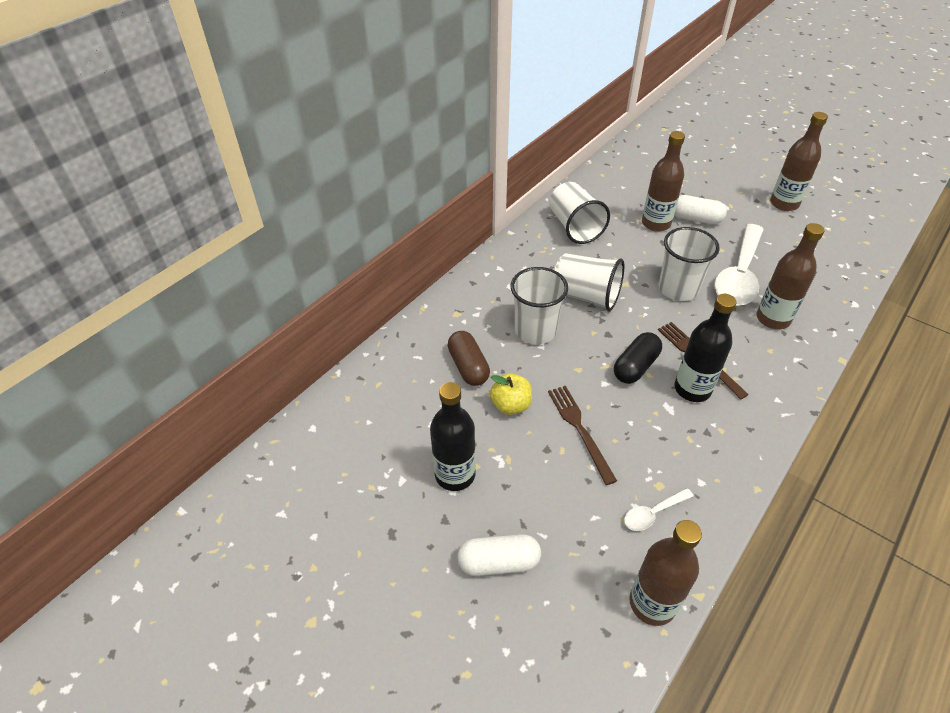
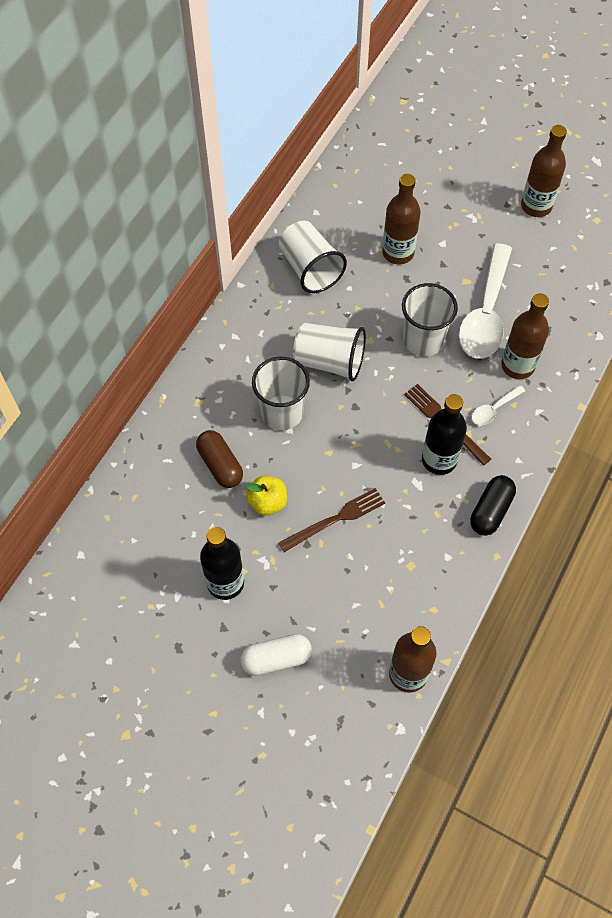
camera: 10 degrees left, 15 degrees up
brown fork [548,386,617,485] -> brown fork turned 90 degrees clockwise [278,488,385,552]
black capsule [614,332,662,384] -> black capsule moved to [470,475,516,536]
white spoon [624,488,693,531] -> white spoon moved to [472,385,525,425]
white capsule [674,195,727,224] -> none

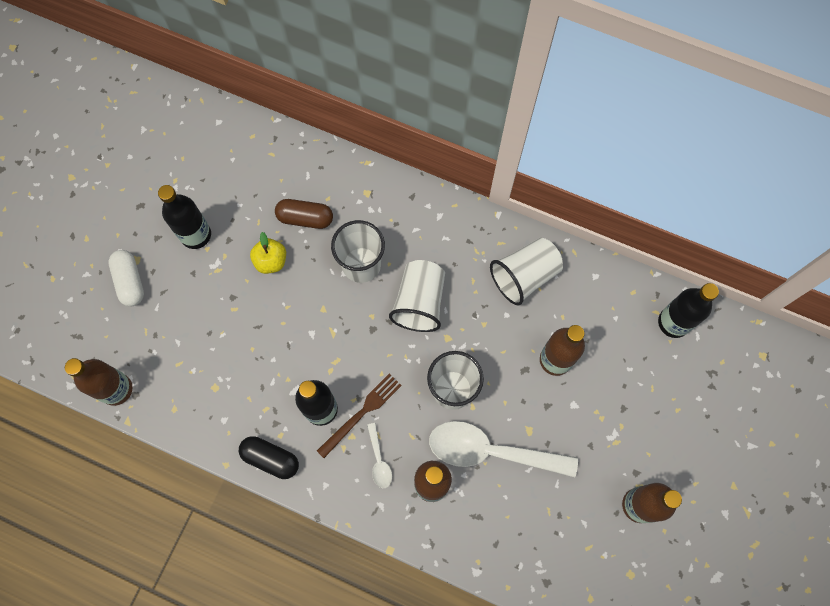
camera: 85 degrees right, 10 degrees up
brown capsule [196,430,243,488] -> brown capsule turned 45 degrees clockwise [275,199,333,229]
brown fork [278,488,385,552] -> none
white spoon [472,385,525,425] -> white spoon turned 150 degrees counterclockwise [367,423,392,488]
none -> black bottle [658,283,719,338]

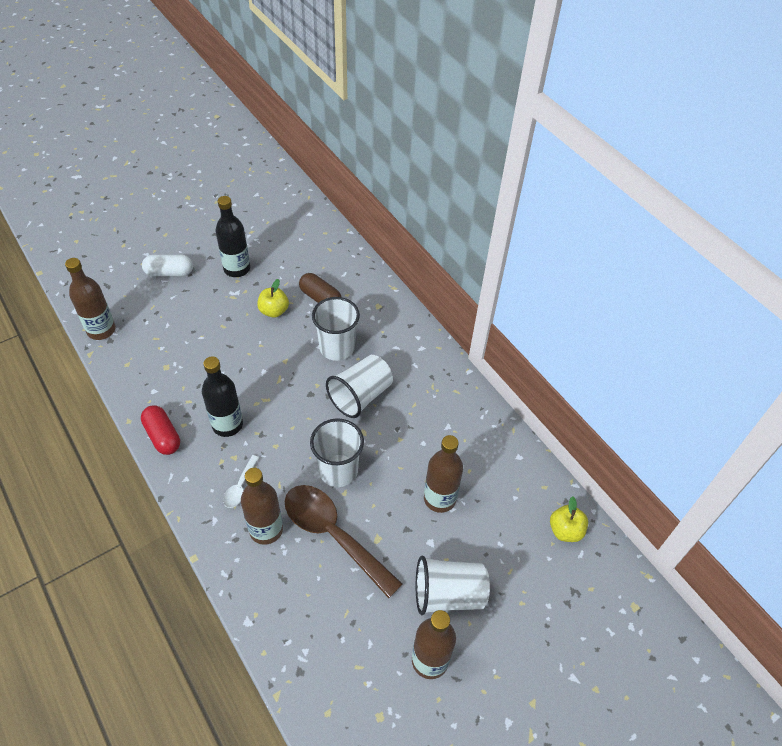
camera: 30 degrees right, 20 degrees down
white capsule [108,250,144,306] -> white capsule turned 75 degrees clockwise [142,255,193,276]
black capsule [239,436,299,479] -> red capsule [141,405,180,455]
brown fork [317,373,402,458] -> none
white spoon [429,421,578,477] -> brown spoon [284,485,403,598]
white cup [490,238,563,305] -> white cup moved to [416,556,490,615]
black bottle [658,283,719,338] -> yellow apple [550,497,588,542]

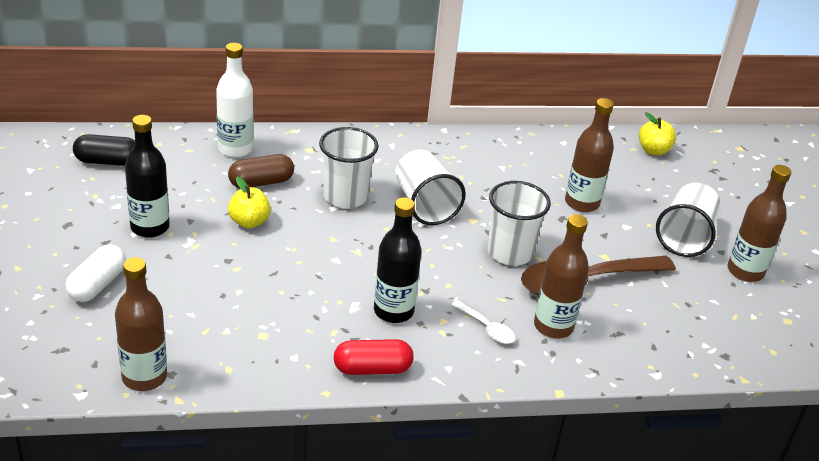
camera: 65 degrees left, 15 degrees down
none -> black capsule [73,134,135,166]
none -> white bottle [216,43,253,158]

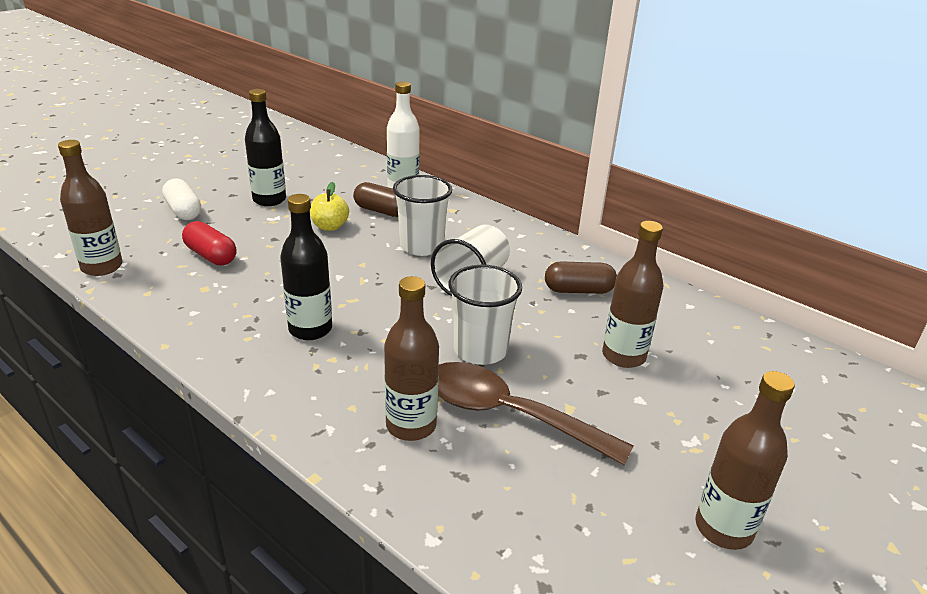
camera: 50 degrees right, 5 degrees down
white capsule [65,244,126,302] -> white capsule turned 75 degrees clockwise [162,178,201,220]
black capsule [73,134,135,166] -> none
red capsule [334,339,414,375] -> red capsule moved to [182,221,237,265]
white spoon [451,300,515,344] -> none
yellow apple [639,112,676,155] -> none
white cup [656,183,721,257] -> none
none -> brown capsule [545,261,617,294]

